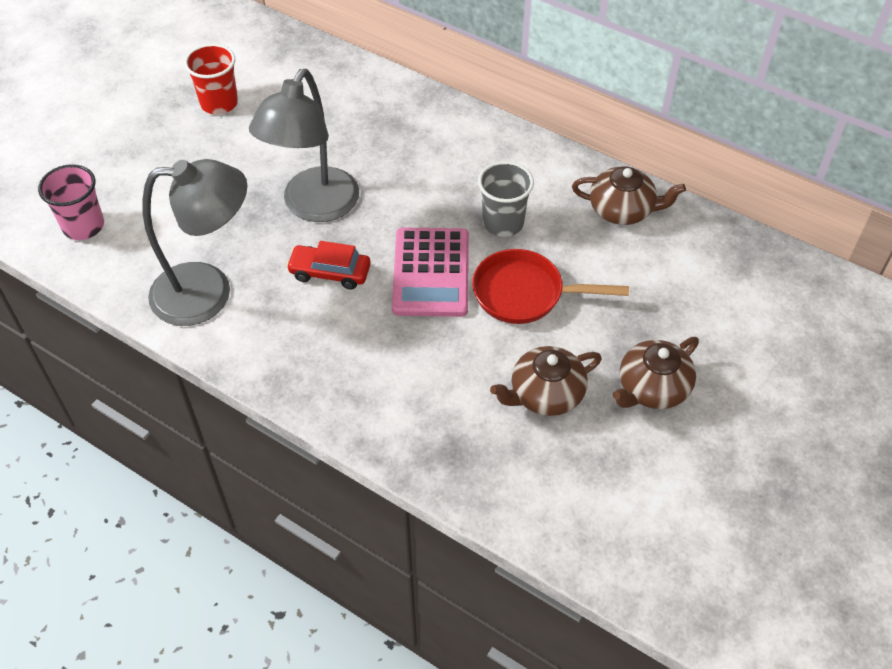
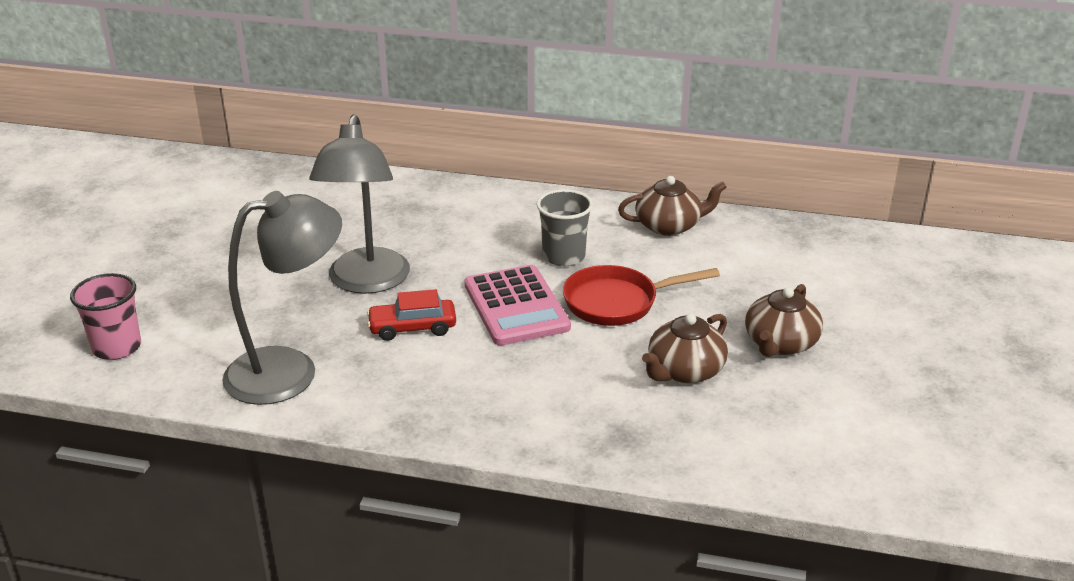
camera: 20 degrees left, 20 degrees down
red cup [184,44,238,114] -> none

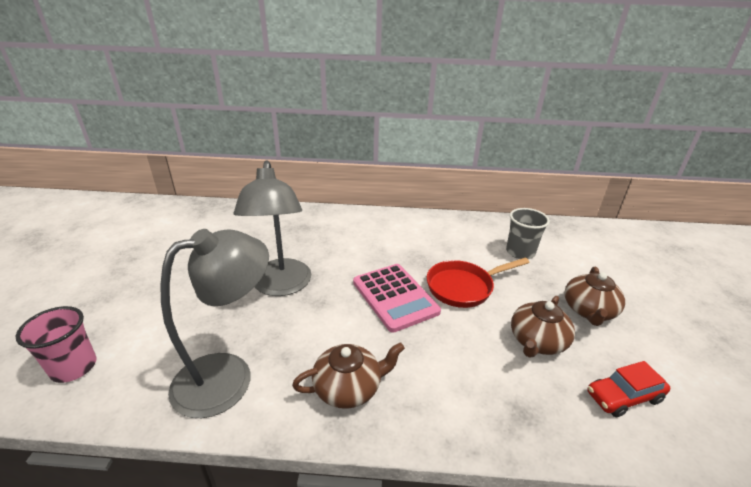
camera: 10 degrees left, 0 degrees up
red car [367,289,456,341] -> red car moved to [588,361,670,417]
grey cup [536,189,593,266] -> grey cup moved to [506,208,550,259]
brown teapot [618,176,727,236] -> brown teapot moved to [292,342,405,409]

